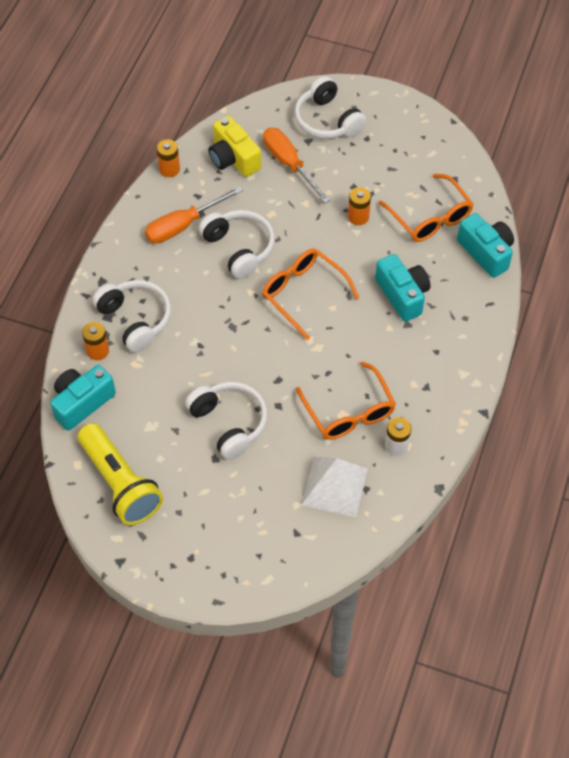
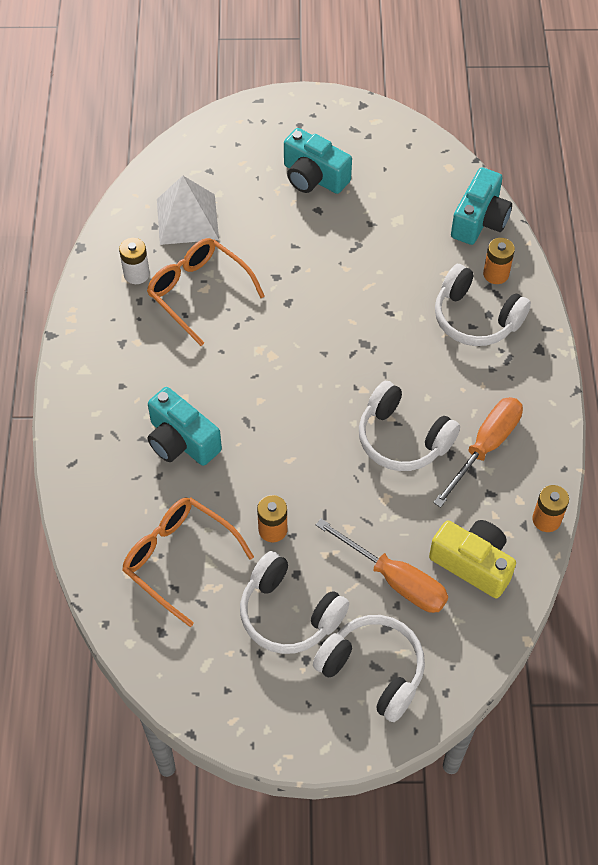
camera: 160 degrees right, 0 degrees up
yellow flashlight [78,423,163,525] -> none
white headphones [185,382,267,460] -> white headphones moved to [240,551,349,654]
orange glasses [262,249,360,340] -> none
turquoise camera [457,213,514,278] -> turquoise camera moved to [284,128,352,194]

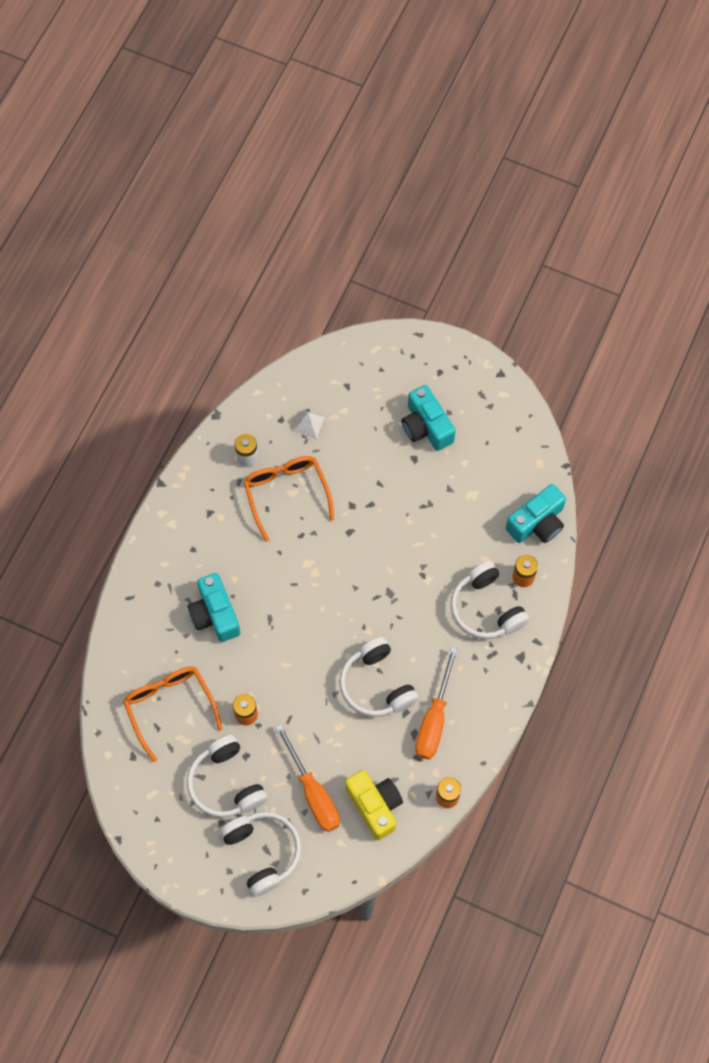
camera: 25 degrees right, 10 degrees up
white pyramid [157,176,219,245] -> white pyramid [294,410,325,439], size x0.50
orange screwdriver [433,397,523,508] -> orange screwdriver turned 135 degrees clockwise [415,647,458,759]

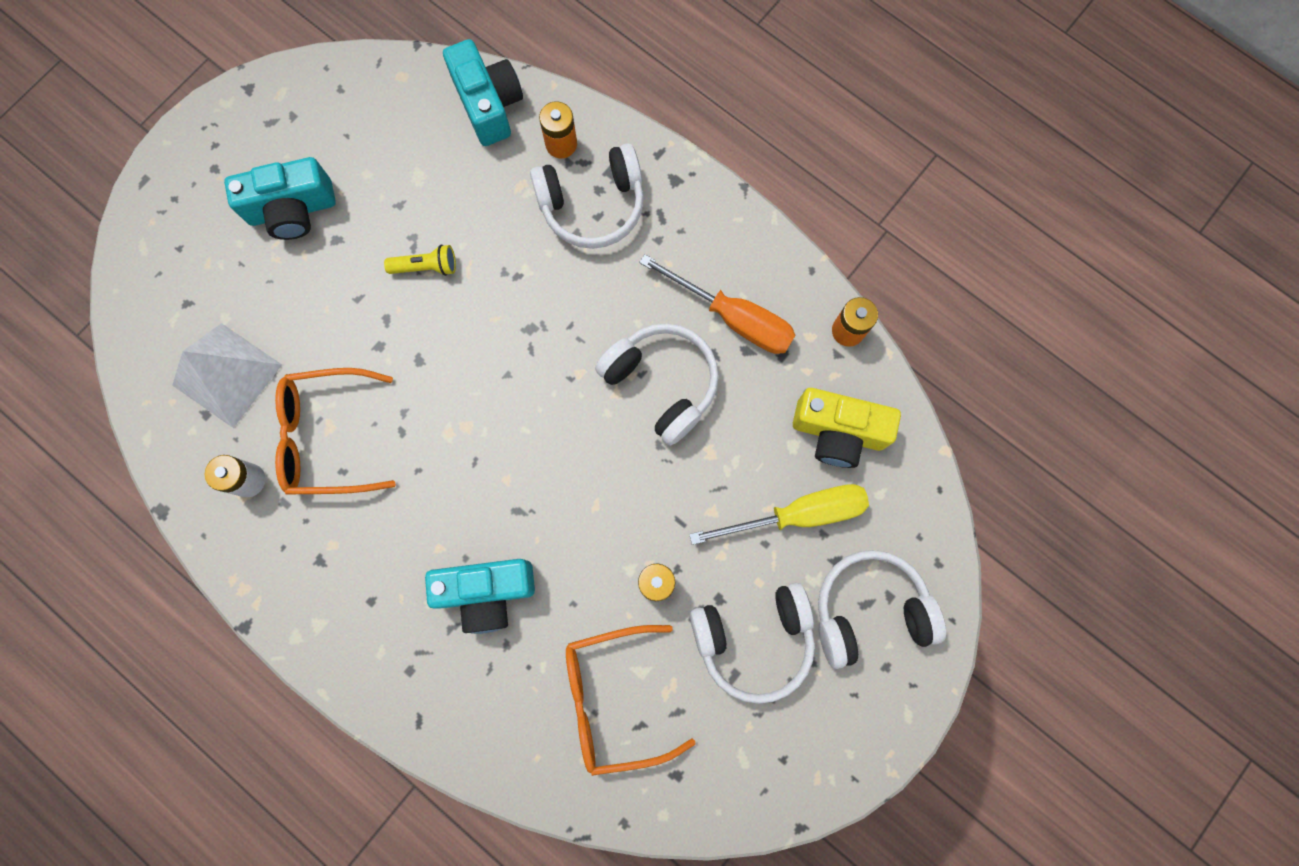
camera: 75 degrees left, 10 degrees up
orange screwdriver [275,724,340,832] -> yellow screwdriver [689,484,869,545]
white pyramid [294,410,325,439] -> white pyramid [172,323,282,428], size x2.01
white headphones [339,637,419,717] -> white headphones turned 120 degrees counterclockwise [595,323,719,446]
yellow camera [345,770,403,840] -> yellow camera turned 150 degrees counterclockwise [793,388,901,468]
none -> yellow flashlight [384,245,456,276]

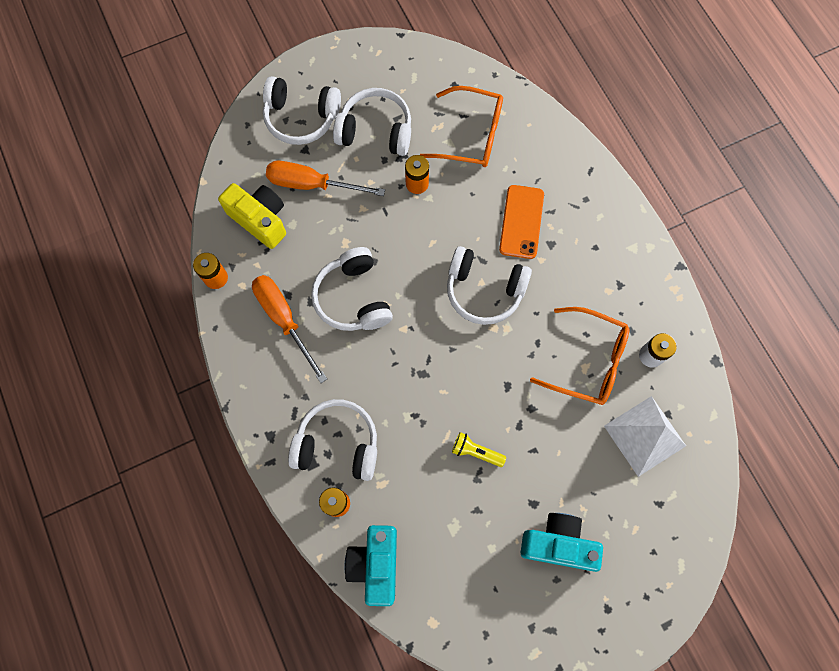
camera: 155 degrees left, 5 degrees down
turquoise camera [425,559,535,634] -> orange phone [499,185,544,259]
yellow screwdriver [689,484,869,545] -> orange screwdriver [266,161,385,196]
none -> white headphones [447,246,532,325]

